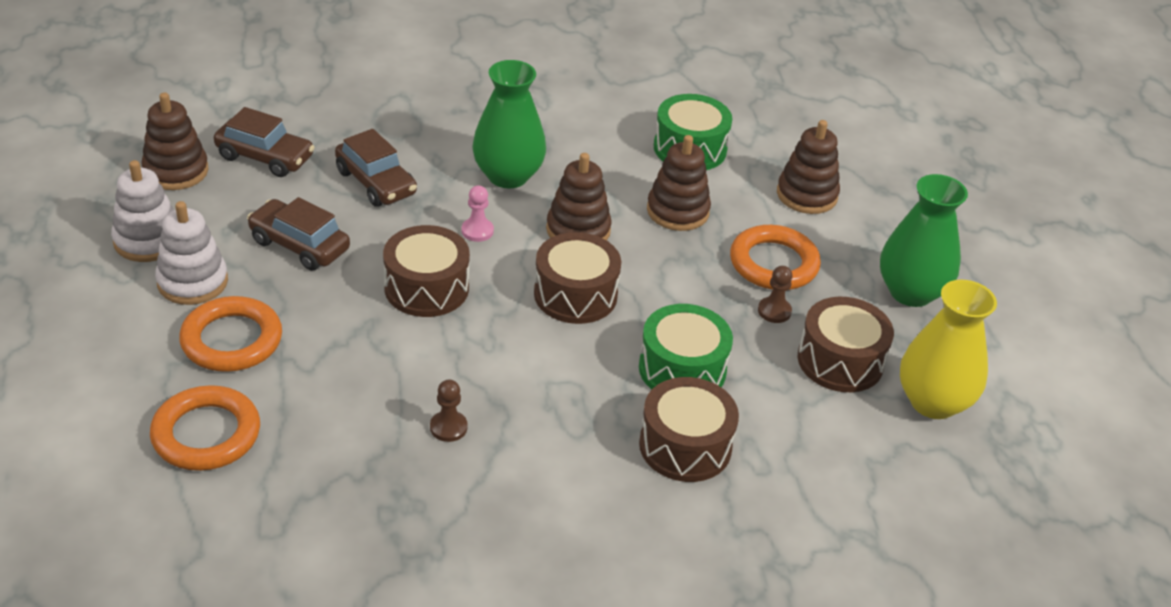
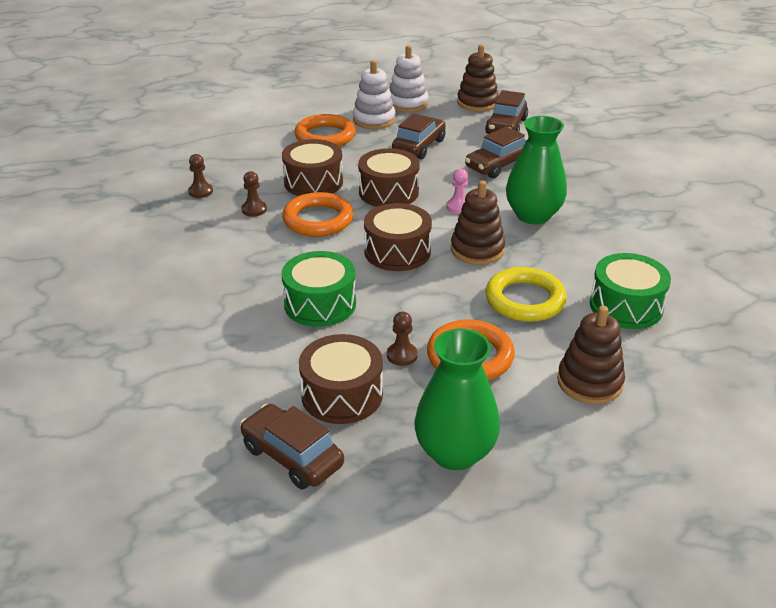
camera: 90 degrees right, 5 degrees down
orange ring [150,385,260,471] -> orange ring moved to [282,192,353,237]
brown drum [639,377,739,482] -> brown drum moved to [282,139,343,196]
brown stacking toy [647,135,711,231] -> yellow ring [485,267,567,322]
yellow vase [900,280,997,419] -> brown car [240,404,344,489]
none -> brown pawn [188,154,213,198]

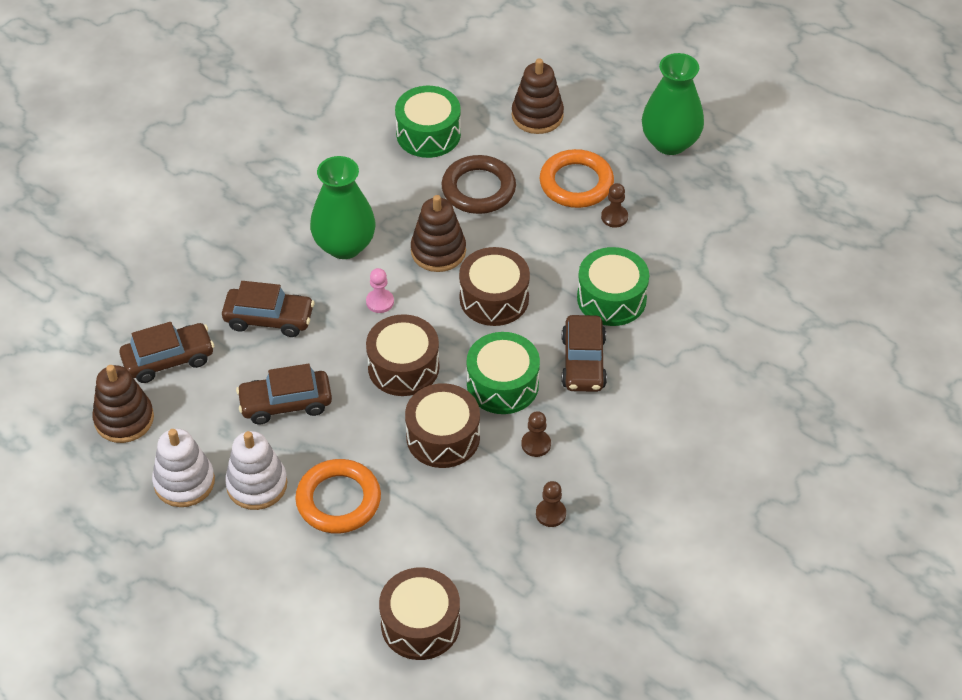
camera: 130 degrees left, 15 degrees up
brown car [240,404,344,489] -> brown car moved to [562,315,607,392]
orange ring [282,192,353,237] -> green drum [467,332,540,414]
brown drum [299,334,383,424] -> brown drum moved to [379,568,460,660]
yellow ring [485,267,567,322] -> brown ring [442,155,516,214]

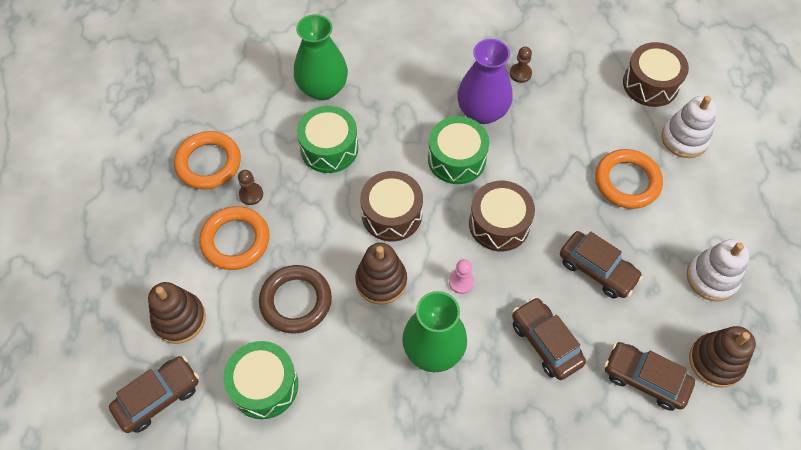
camera: 130 degrees left, 10 degrees up
white stacking toy [225,431,287,510] -> white stacking toy moved to [662,96,717,158]
brown drum [405,383,480,468] -> none
brown pawn [521,411,551,457] -> purple vase [457,39,512,124]
brown car [562,315,607,392] -> brown car moved to [109,356,199,433]
green vase [642,53,704,155] -> green vase moved to [294,14,348,100]
none -> orange ring [174,131,241,189]

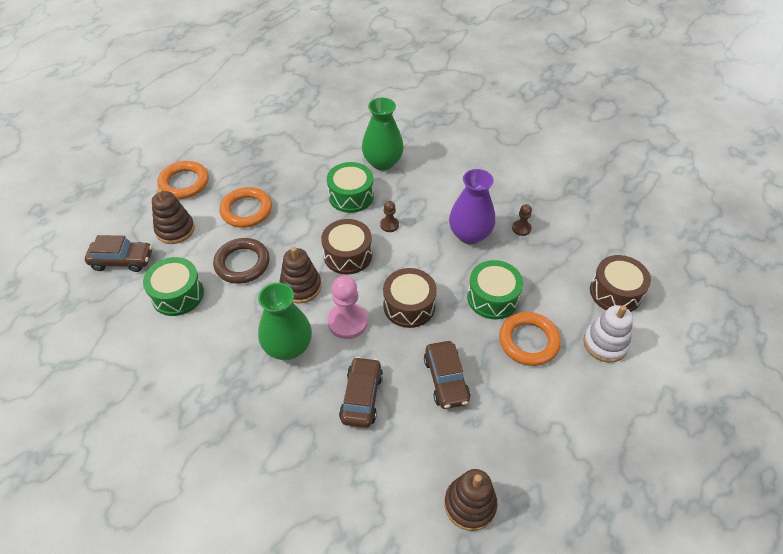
camera: 40 degrees right, 10 degrees down
orange ring [174,131,241,189] -> orange ring moved to [158,161,209,199]
brown pawn [238,170,263,205] -> brown pawn moved to [380,201,399,232]
green drum [428,116,489,184] -> green drum moved to [467,260,523,319]
pink pawn [449,259,474,294] -> pink pawn [327,276,368,339], size x1.89
brown car [604,342,695,411] -> none
white stacking toy [687,239,750,301] -> none

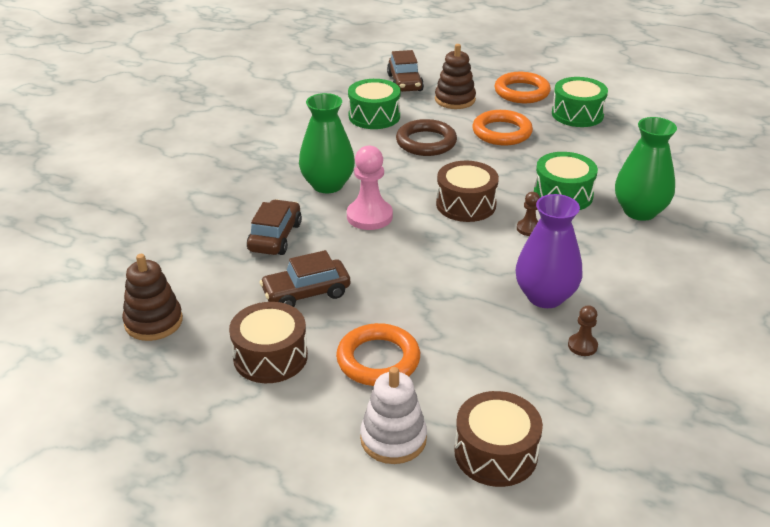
camera: 80 degrees right, 15 degrees down
brown stacking toy [279,247,322,303] -> none
brown car [339,357,383,428] -> brown car turned 75 degrees counterclockwise [247,199,302,255]
brown drum [383,268,437,328] -> brown drum moved to [229,302,308,383]
green drum [467,260,523,319] -> green drum moved to [552,77,608,127]

